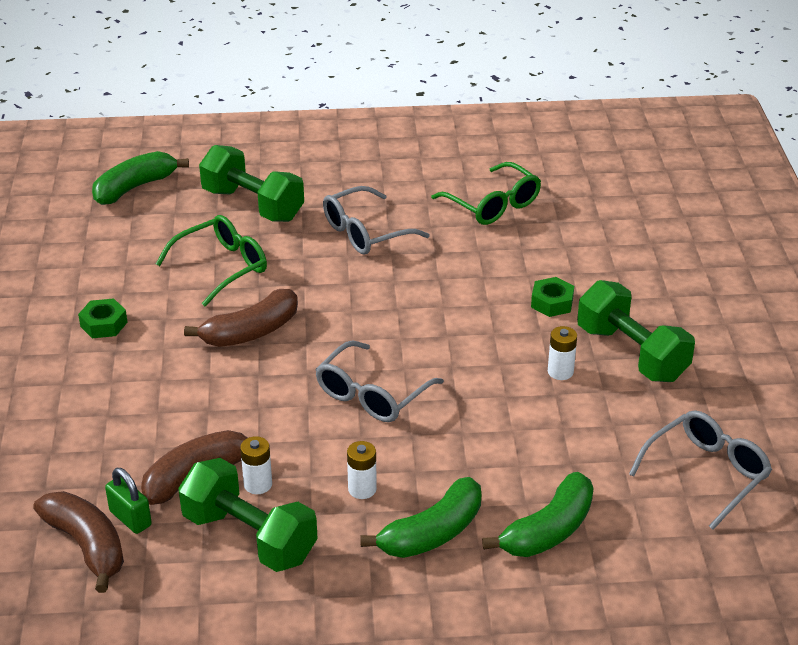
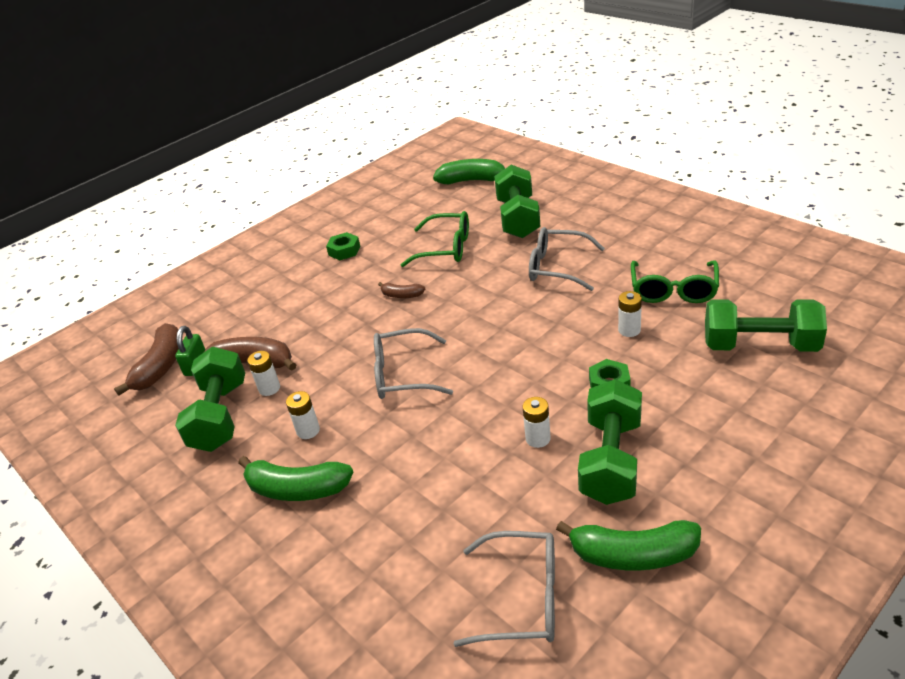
camera: 55 degrees right, 0 degrees up
brown banana [184,289,298,347] -> brown banana [378,282,425,298], size x0.53
green banana [482,472,594,557] -> green banana moved to [556,520,701,571]
none -> white battery [618,291,642,337]
none -> green dumbbell [705,299,827,352]

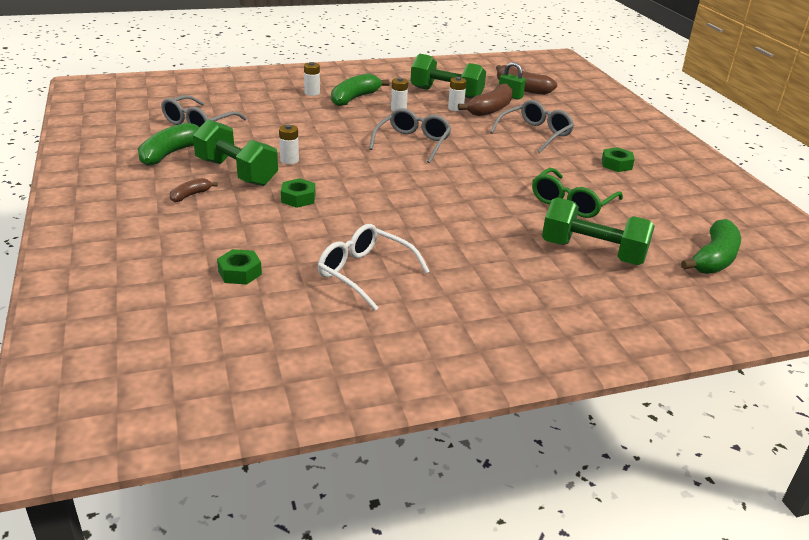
camera: 110 degrees right, 5 degrees down
brown banana [378,282,425,298] -> brown banana moved to [170,178,218,202]
grey glasses [529,227,605,291] -> grey glasses moved to [490,100,574,153]
white battery [618,291,642,337] -> white battery moved to [304,62,320,96]
green glasses [631,261,719,303] -> white glasses [318,224,430,311]
green dumbbell [705,299,827,352] -> green nut [217,249,262,285]

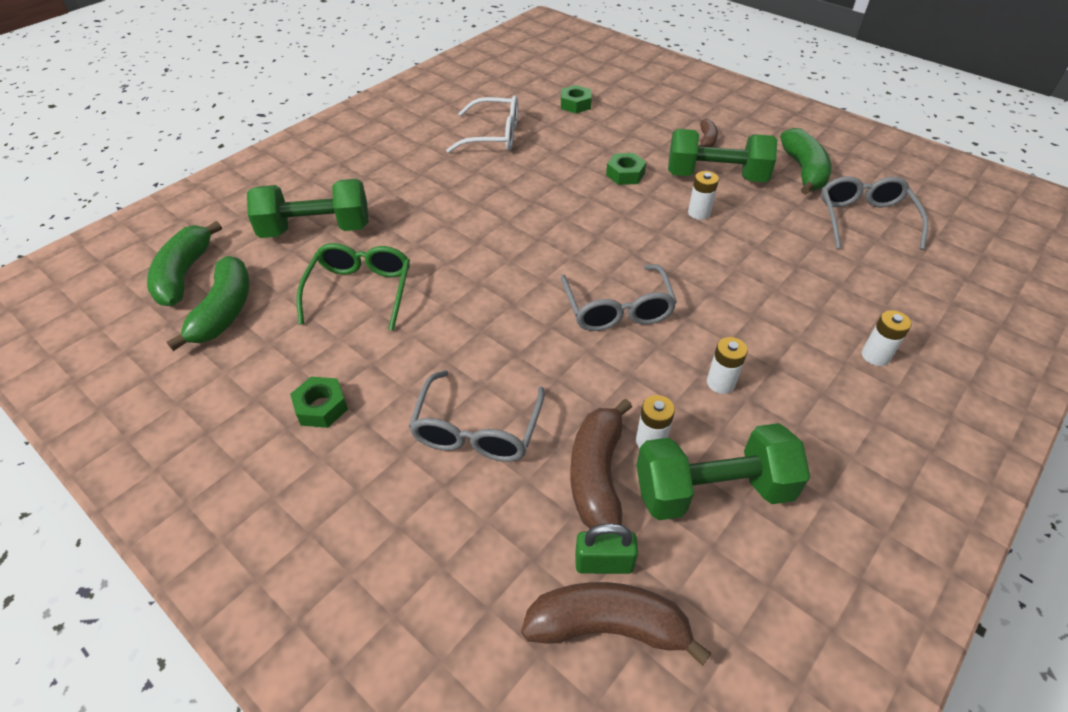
camera: 150 degrees right, 15 degrees up
green banana [331,74,390,106] -> green banana moved to [167,256,250,351]

